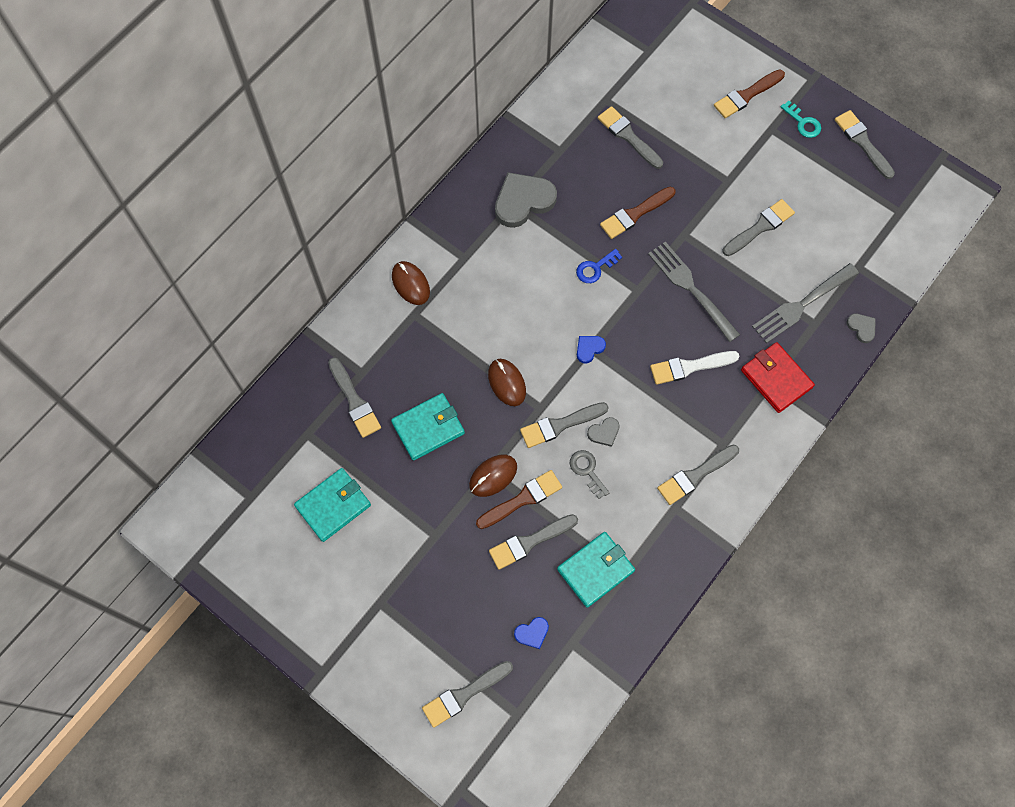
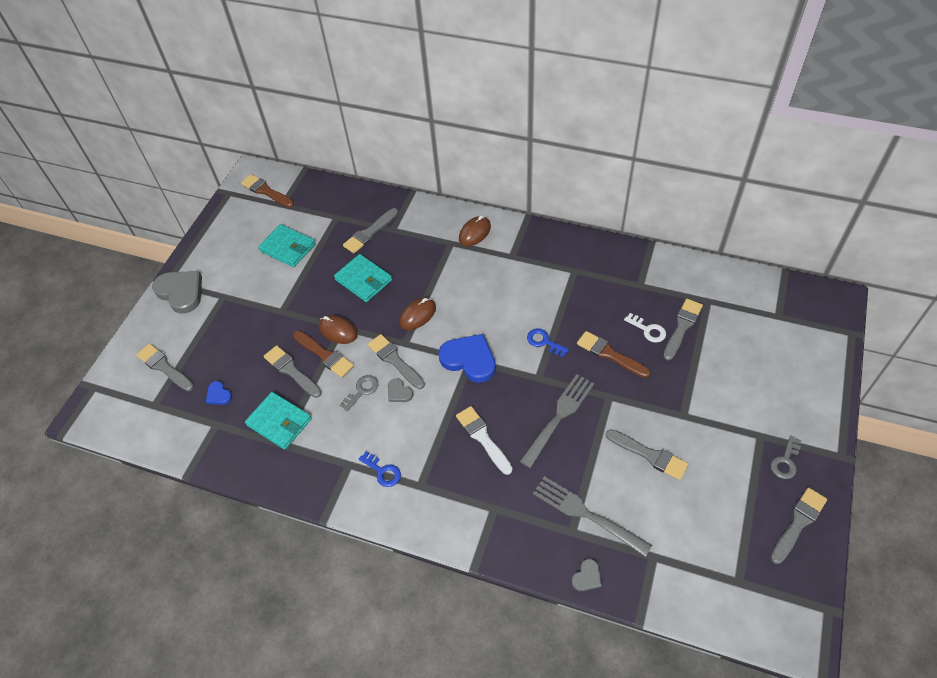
camera: 75 degrees right, 15 degrees down
grey heart [495,172,557,228] -> grey heart moved to [152,271,202,314]
blue heart [577,336,606,364] -> blue heart [439,334,496,383], size x2.10
grey brush [657,445,739,505] -> blue key [359,451,401,487]
brown brush [714,69,785,118] -> brown brush moved to [241,174,294,208]
red wallet [741,342,815,413] -> none
turquoise key [781,101,821,138] -> grey key [771,435,802,479]
none -> white key [624,313,666,343]

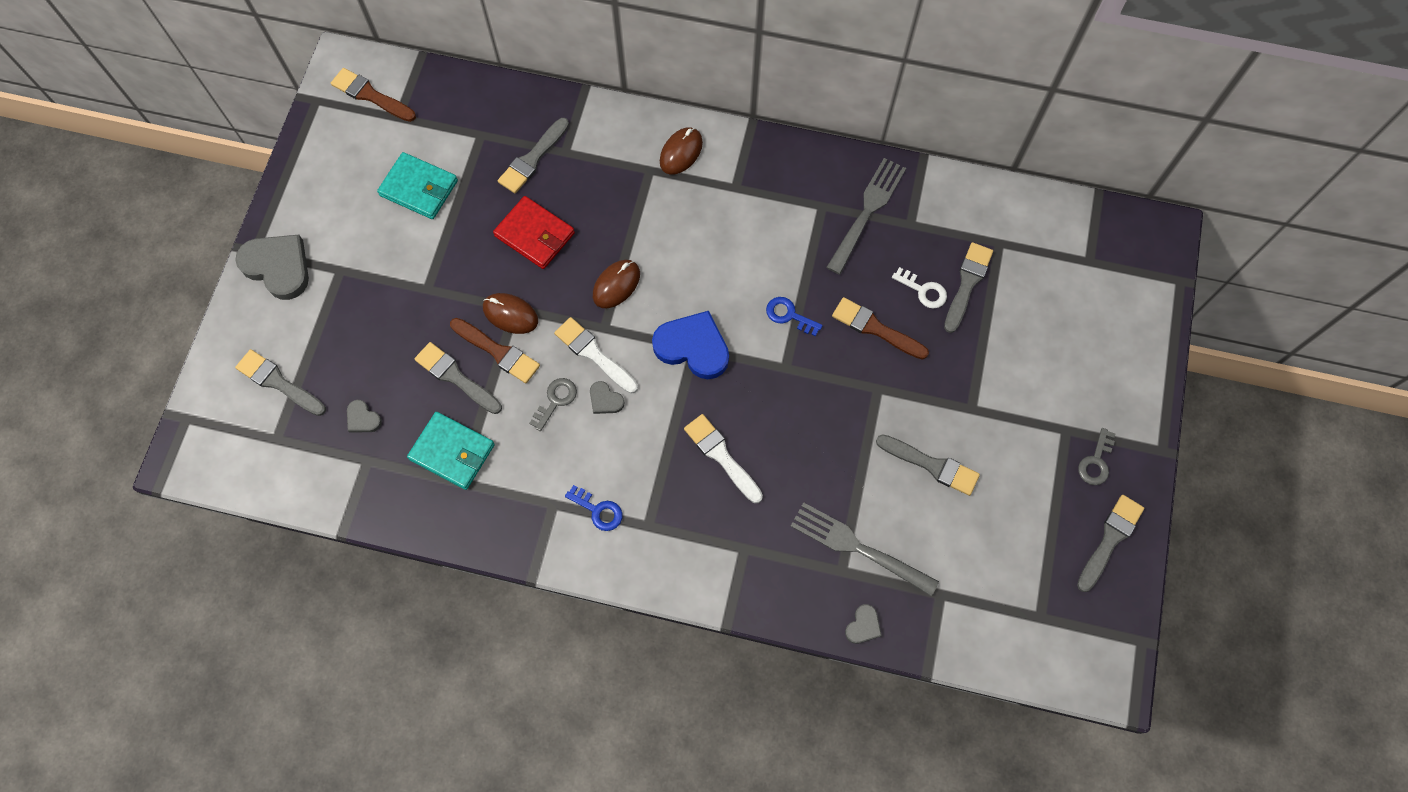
camera: 10 degrees left, 15 degrees up
blue heart [206,381,232,405] -> grey heart [347,400,382,432]
turquoise wallet [334,254,392,302] -> red wallet [493,196,575,269]
grey brush [368,334,425,389] -> white brush [554,317,638,394]
grey fork [520,374,595,468] -> grey fork moved to [826,158,906,274]

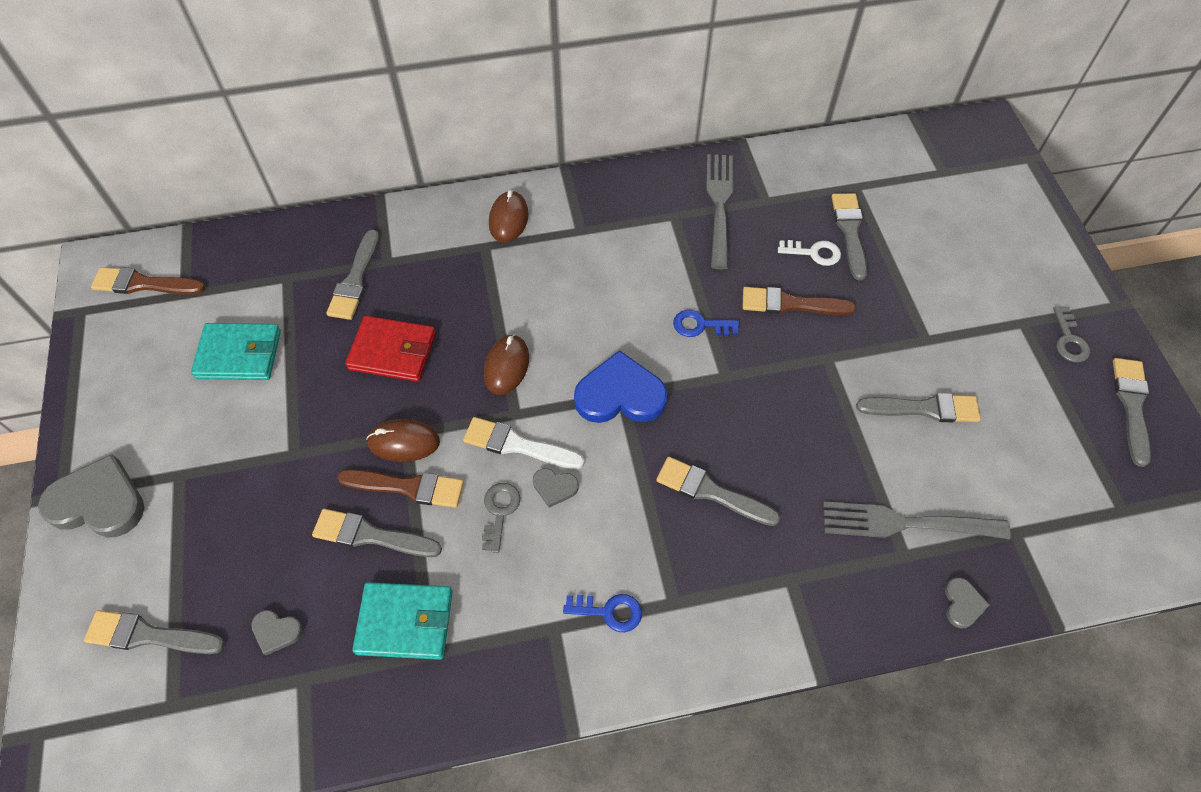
camera: 25 degrees left, 10 degrees down
white brush [684,414,763,503] -> grey brush [656,457,780,526]

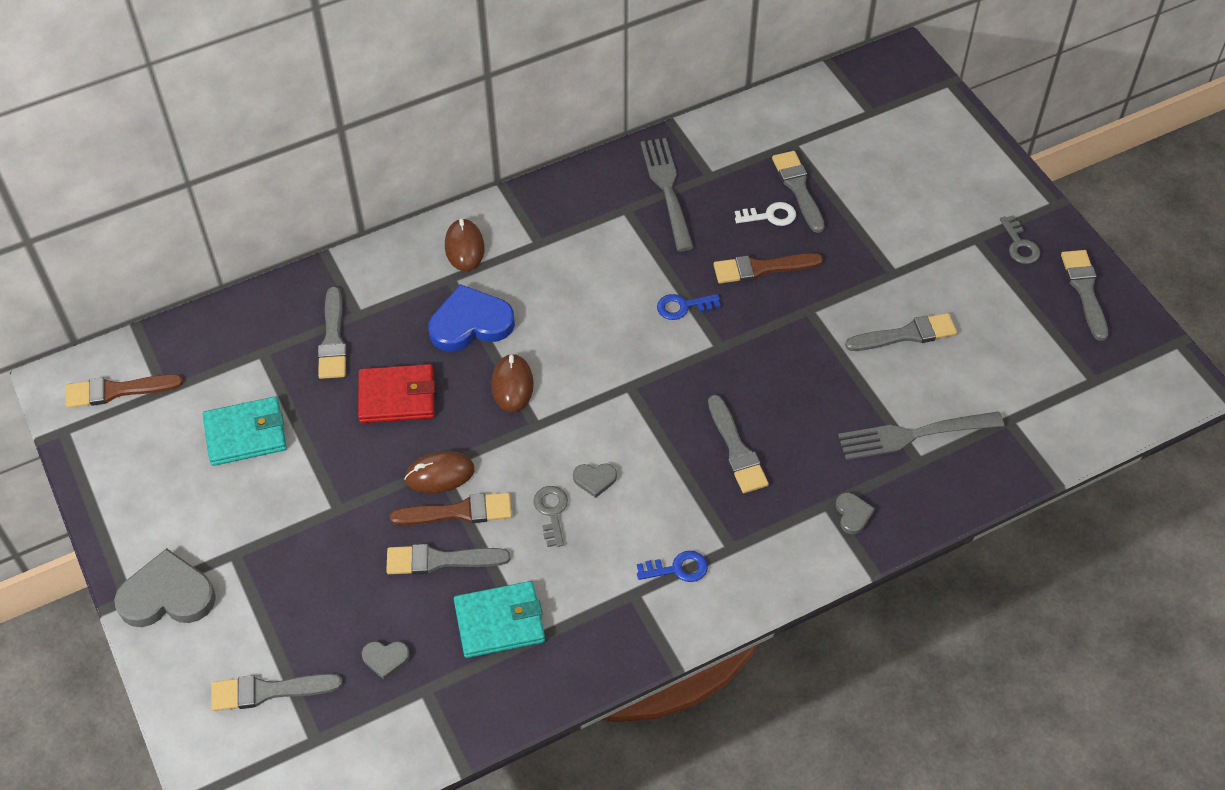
camera: 15 degrees left, 5 degrees down
white brush [463,417,585,469] -> none
blue heart [574,350,668,423] -> blue heart moved to [428,284,515,352]
grey brush [656,457,780,526] -> grey brush turned 120 degrees counterclockwise [708,395,769,493]
grey heart [945,577,990,629] -> grey heart moved to [836,493,875,534]

